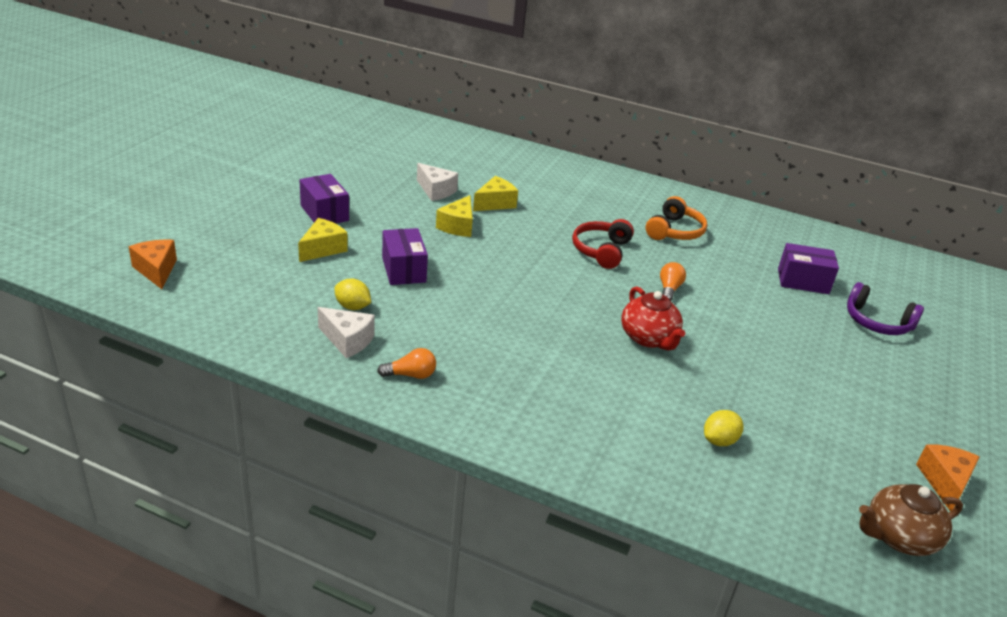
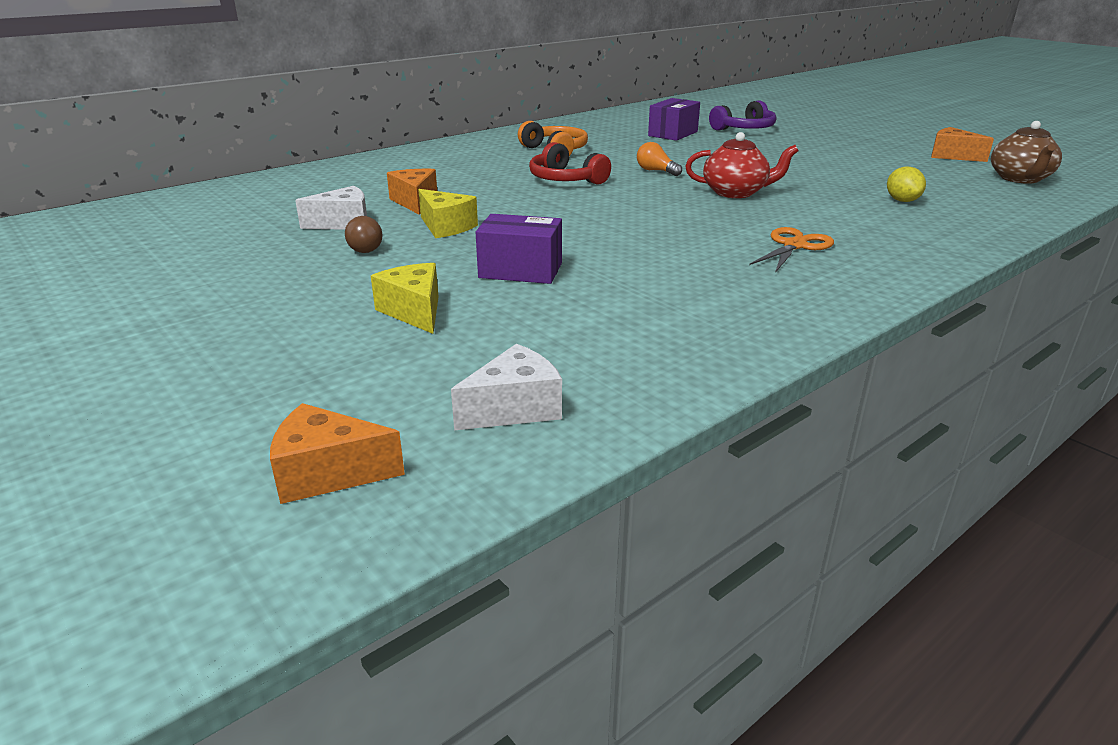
camera: 60 degrees left, 5 degrees down
purple box [299,174,349,224] -> none
white cheese [318,307,375,358] -> white cheese moved to [451,344,562,430]
yellow lemon [334,279,371,310] -> none
orange light bulb [377,348,436,379] -> none
yellow cheese [473,176,518,211] -> orange cheese [387,169,437,214]
none -> brown light bulb [345,216,382,253]
none -> orange scissors [749,227,834,273]

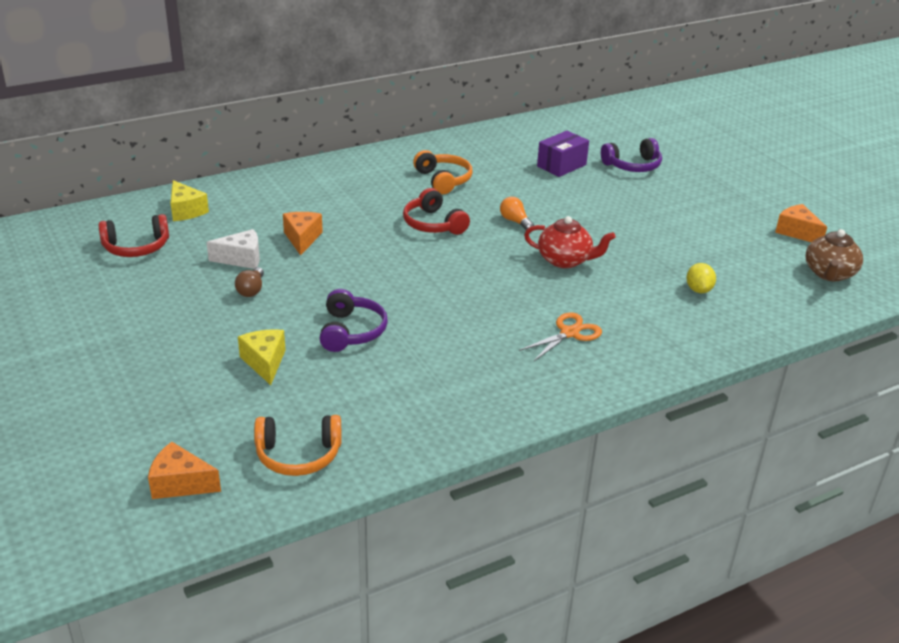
camera: 10 degrees right, 5 degrees up
yellow cheese [418,189,478,238] -> yellow cheese moved to [170,180,209,221]
white cheese [451,344,562,430] -> orange headphones [254,415,342,476]
purple box [475,214,562,284] -> purple headphones [320,289,388,352]
none -> red headphones [99,214,169,257]

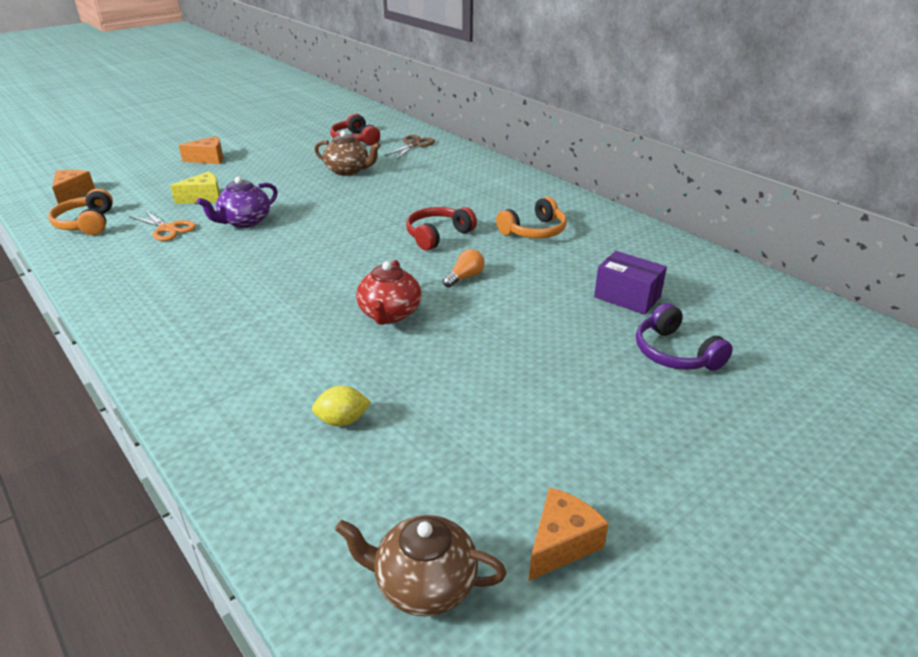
camera: 80 degrees right, 0 degrees up
yellow cheese [170,180,209,221] -> brown scissors [385,135,435,159]
white cheese [206,229,260,269] -> brown teapot [314,131,381,176]
brown light bulb [235,267,264,297] -> none
orange cheese [283,212,323,256] -> orange cheese moved to [179,136,223,164]
purple headphones [320,289,388,352] -> purple teapot [197,177,278,228]
orange scissors [519,313,602,361] -> orange scissors moved to [129,210,196,241]

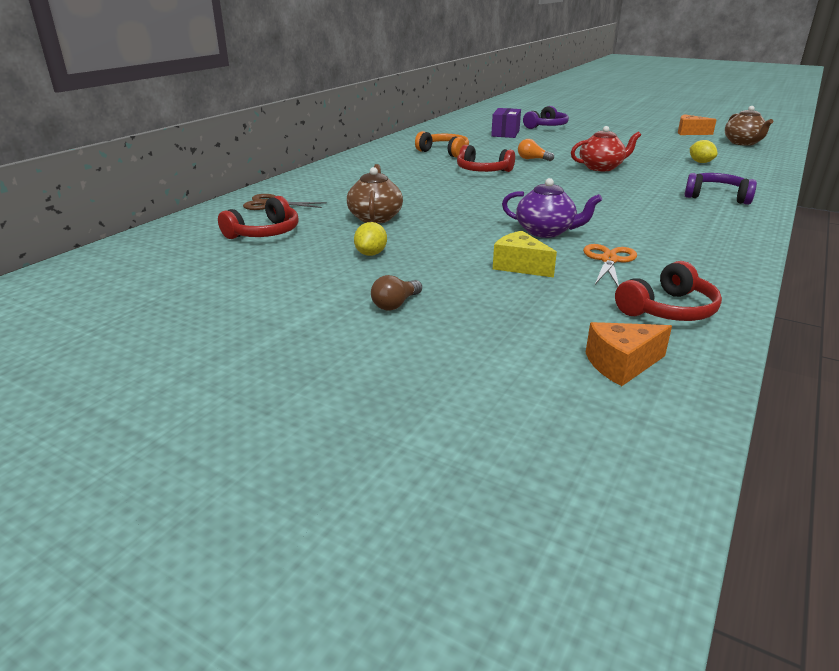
camera: 110 degrees left, 5 degrees down
orange headphones [48,189,113,235] -> red headphones [615,261,722,321]
orange cheese [179,136,223,164] -> brown light bulb [371,275,422,311]
none -> yellow lemon [354,222,387,256]
none -> purple headphones [684,173,757,205]

